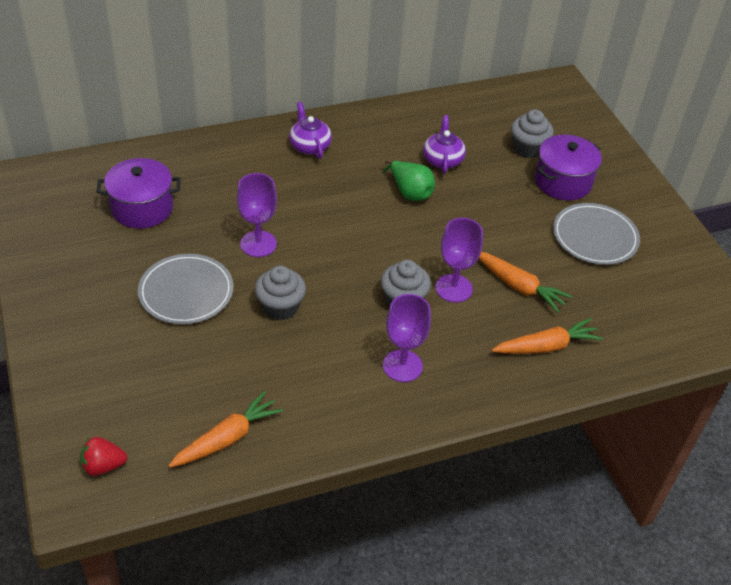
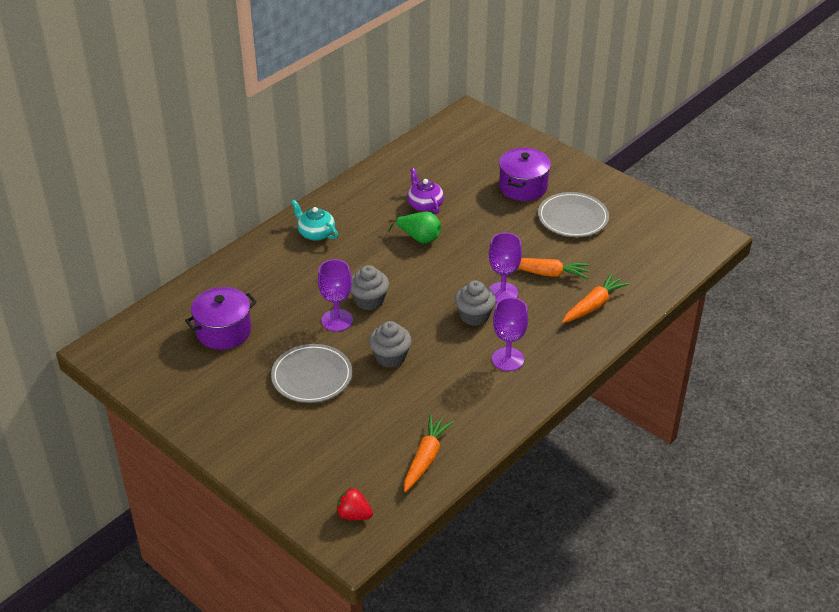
camera: 25 degrees left, 5 degrees down
red strawberry [80,437,127,476] -> red strawberry turned 60 degrees clockwise [336,488,373,520]
purple teapot [289,102,332,159] -> turquoise teapot [291,200,338,241]
grey cupcake [511,110,554,158] -> grey cupcake moved to [350,265,389,310]

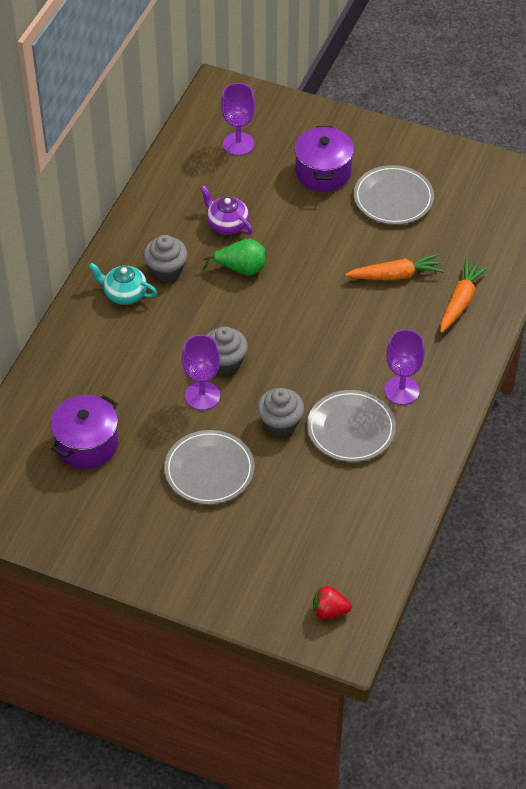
camera: 20 degrees left, 10 degrees up
orange carrot [404,415,454,492] -> none
grey cupcake [454,280,496,326] -> grey cupcake moved to [143,235,188,282]
purple goblet [489,232,522,302] -> purple goblet moved to [221,83,255,156]
none -> grey plate [307,390,396,462]

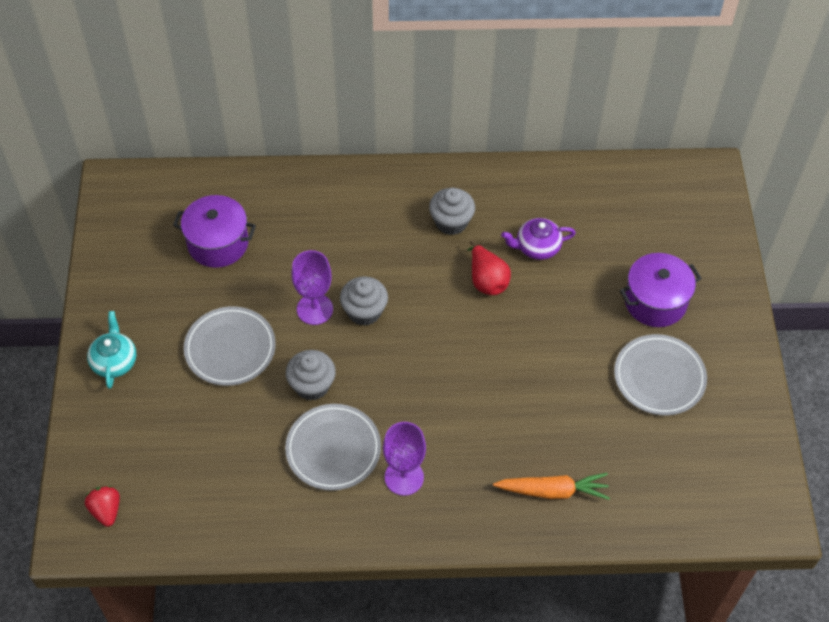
camera: 65 degrees right, 5 degrees up
turquoise teapot [88,263,157,305] -> turquoise teapot moved to [87,311,136,389]
purple teapot [200,186,253,235] -> purple teapot turned 120 degrees counterclockwise [501,218,576,260]
green pear [203,239,265,275] -> red pear [468,241,511,295]
purple goblet [221,83,255,156] -> none
orange carrot [345,253,444,280] -> none

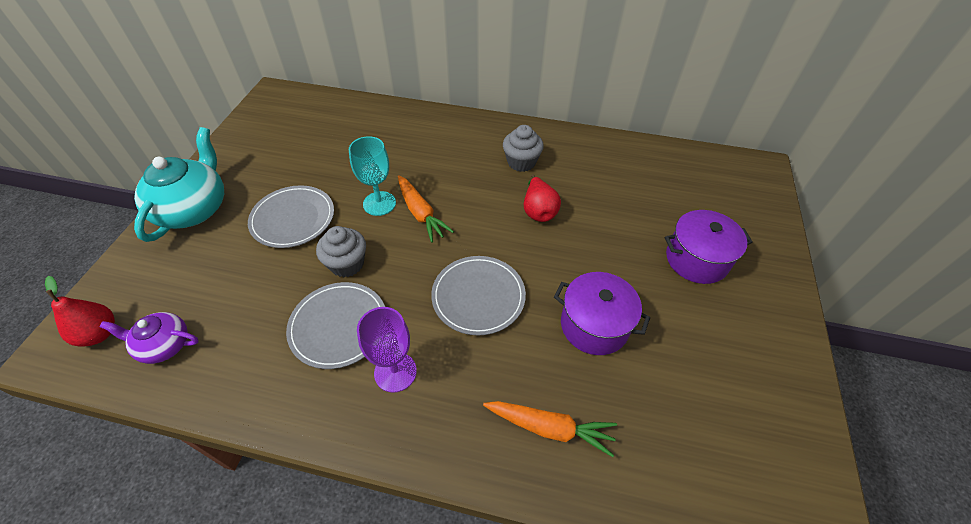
camera: 15 degrees right, 5 degrees down
red strawberry [85,486,120,527] -> red pear [45,276,115,347]
turquoise teapot [87,311,136,389] -> turquoise teapot [134,127,224,242], size x1.78
purple pot [173,195,256,268] -> purple pot moved to [554,272,650,355]
purple goblet [291,250,333,325] -> turquoise goblet [349,136,396,216]
grey cupcake [340,276,388,326] -> orange carrot [398,175,454,243]
purple teapot [501,218,576,260] -> purple teapot moved to [100,312,199,364]
grey plate [614,334,707,415] -> grey plate moved to [431,256,526,335]

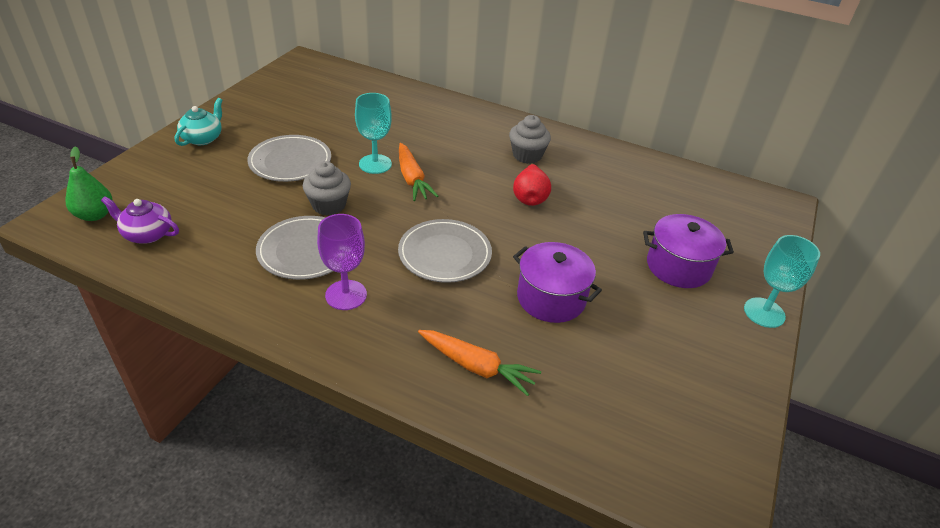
camera: 10 degrees right, 10 degrees down
red pear [45,276,115,347] -> green pear [66,146,113,221]
turquoise teapot [134,127,224,242] -> turquoise teapot [175,98,223,146], size x0.56
none -> turquoise goblet [744,235,820,328]

